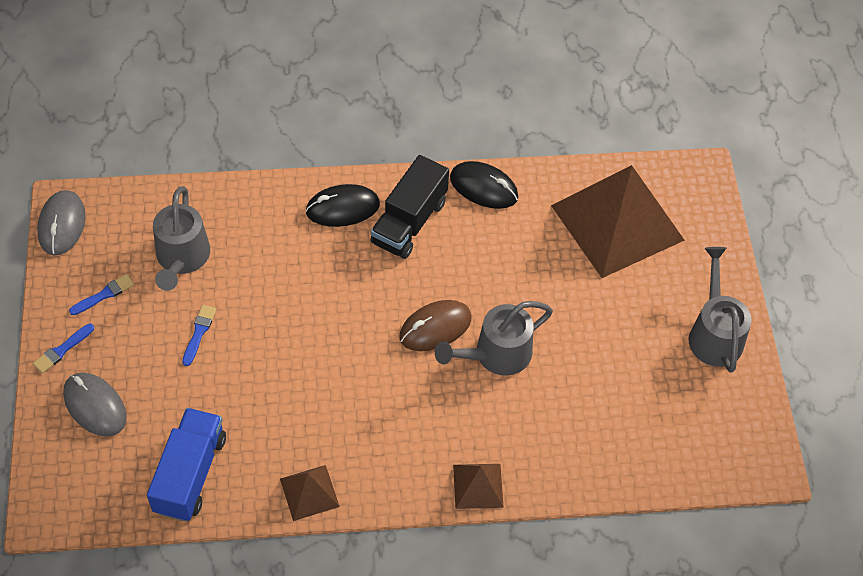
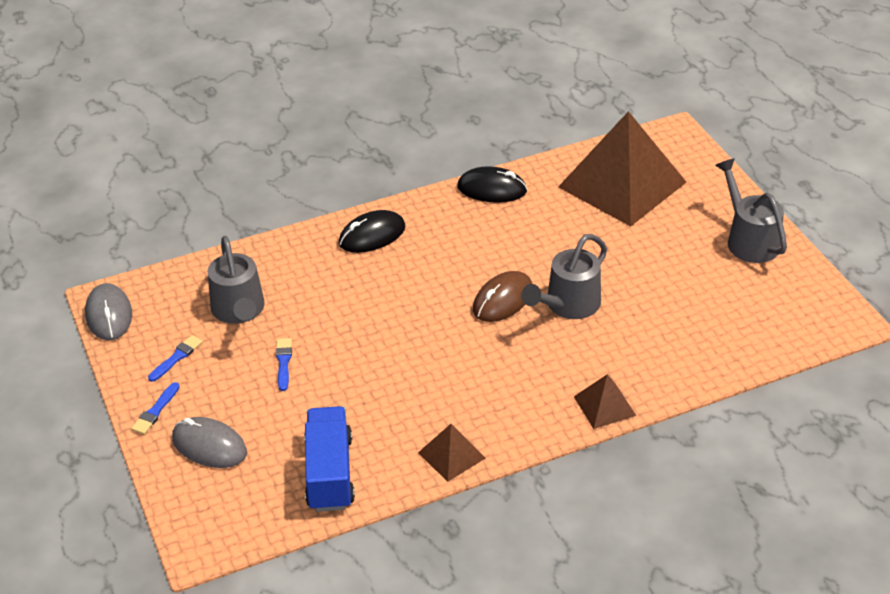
camera: 15 degrees left, 15 degrees down
black truck [371,155,449,259] -> none

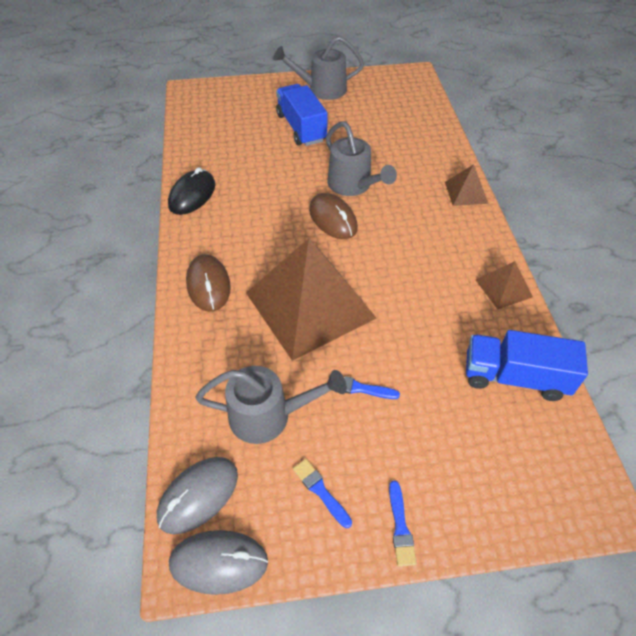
camera: 75 degrees left, 10 degrees up
blue brush [131,382,179,435] -> blue brush turned 45 degrees clockwise [389,481,417,567]
grey mouse [172,417,247,468] -> grey mouse moved to [157,457,238,534]
black mouse [339,210,405,253] -> brown mouse [186,254,231,312]
brown pyramid [558,111,686,226] -> brown pyramid moved to [246,238,376,361]
none -> blue truck [276,84,328,146]

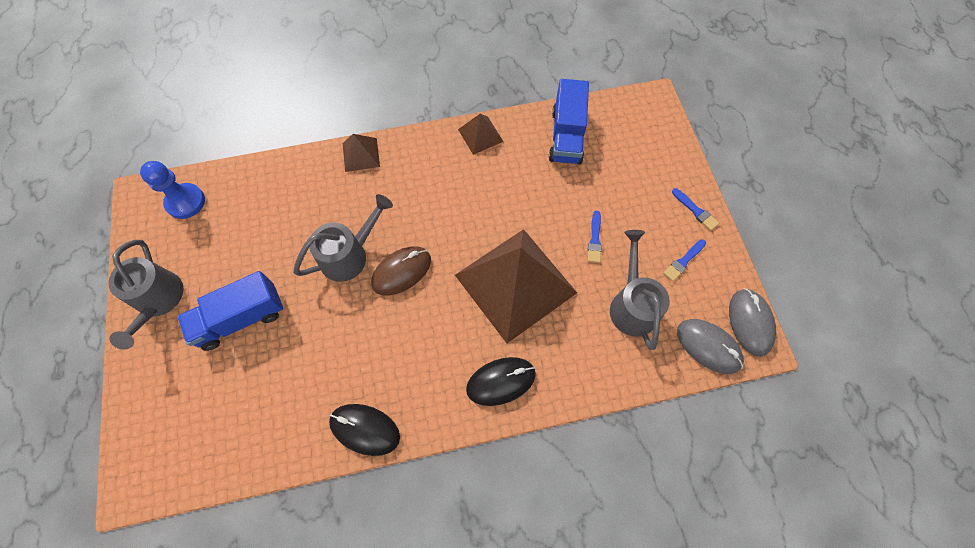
camera: 95 degrees left, 15 degrees up
brown mouse [186,254,231,312] -> black mouse [466,357,536,406]
blue brush [389,481,417,567] -> blue brush turned 60 degrees clockwise [672,188,719,231]
none -> blue pawn [140,161,205,219]

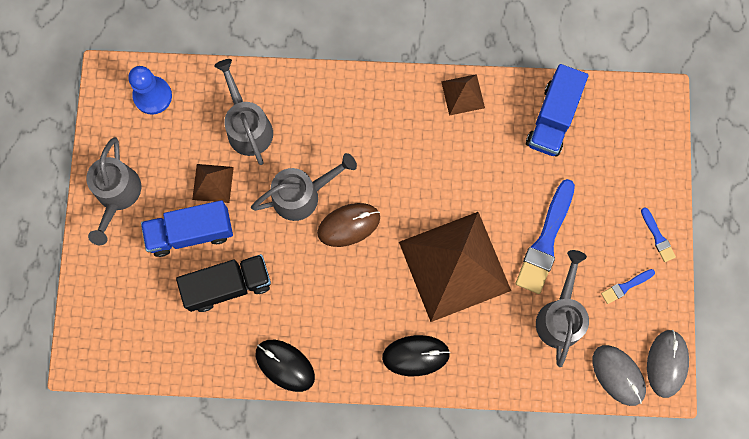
camera: 15 degrees right, 10 degrees up
brown pyramid [343,134,380,172] -> brown pyramid moved to [192,164,234,203]
blue brush [587,211,602,263] -> blue brush [516,179,575,294], size x2.07
none -> black truck [176,254,271,312]
none -> grey watering can [214,59,273,165]

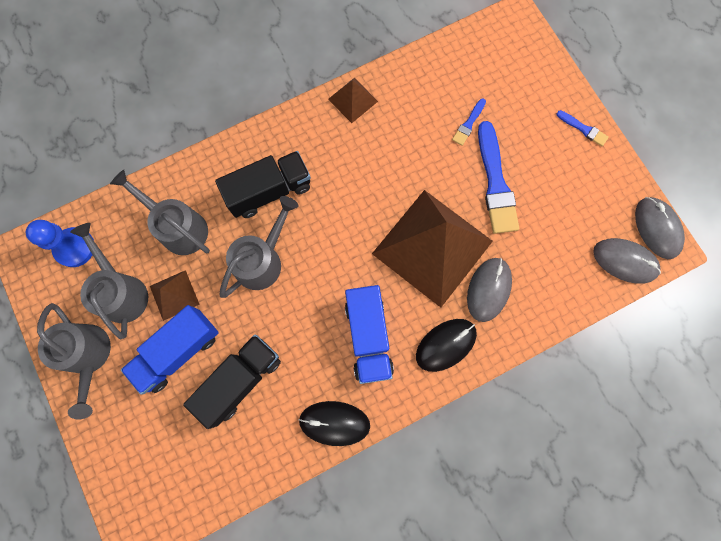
camera: 30 degrees left, 0 degrees up
brown mouse [317,203,380,247] -> none
blue truck [526,64,588,156] -> blue truck moved to [345,285,394,384]
grey watering can [536,250,589,367] -> grey watering can moved to [70,223,148,339]
blue brush [601,269,655,304] -> blue brush moved to [452,99,486,146]
none -> black truck [215,151,311,218]
none -> grey mouse [467,258,512,322]

